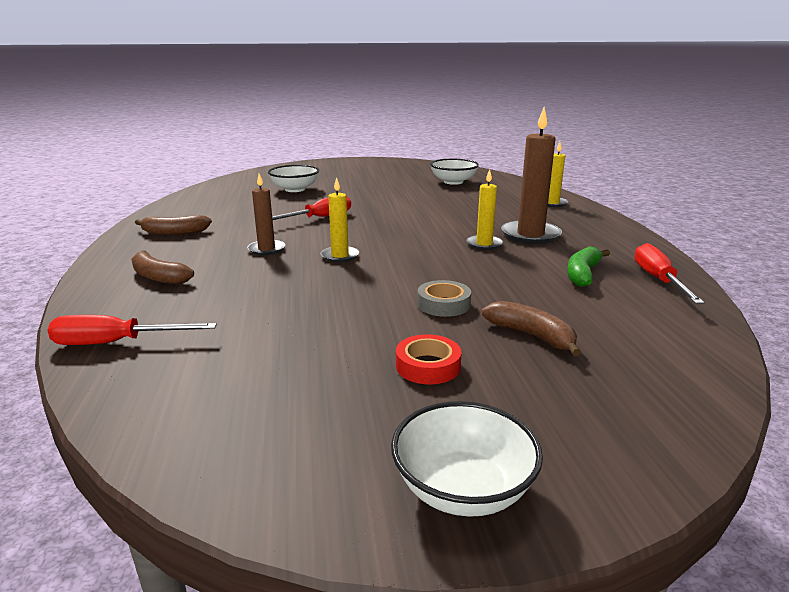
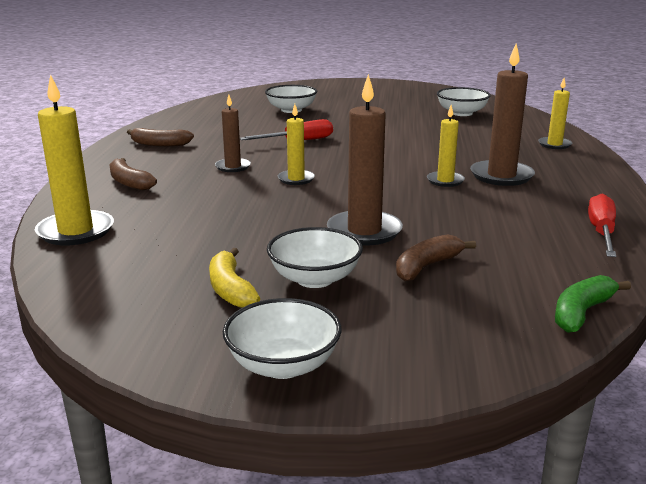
camera: 15 degrees right, 0 degrees up
red screwdriver [47,315,217,345] -> yellow candle [35,74,114,245]
red tape [396,334,462,384] -> white bowl [267,227,363,288]
grey tape [417,280,471,317] -> brown candle [327,74,403,246]
brown banana [482,301,581,356] -> brown banana turned 105 degrees counterclockwise [396,234,476,281]
green banana [567,246,610,287] -> green banana moved to [555,275,631,333]
none -> yellow banana [209,248,260,308]

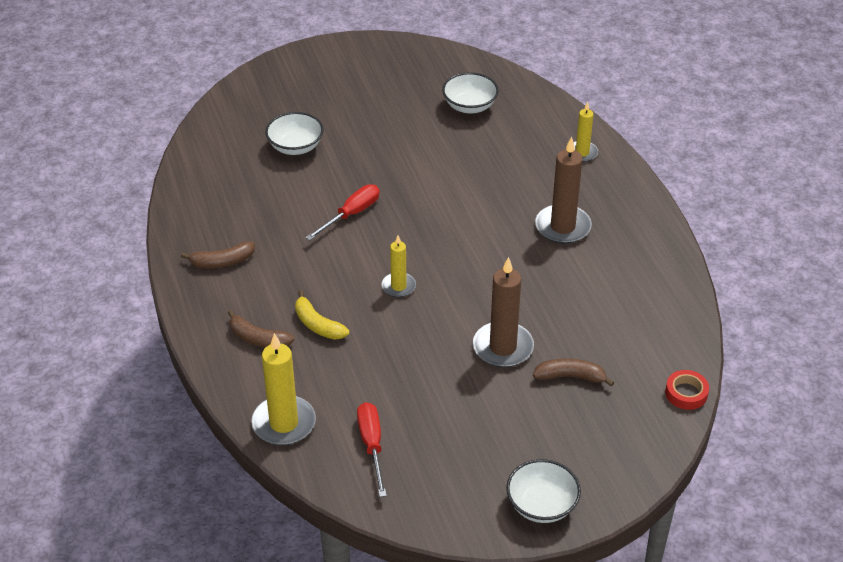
camera: 25 degrees left, 20 degrees up
yellow banana [209,248,260,308] -> yellow banana moved to [295,290,349,340]
brown candle [215,95,251,172] -> none
white bowl [267,227,363,288] -> none
brown banana [396,234,476,281] -> brown banana turned 75 degrees clockwise [533,358,614,387]
yellow candle [427,105,465,187] -> none
green banana [555,275,631,333] -> red tape [665,370,709,410]
red screwdriver [588,193,616,257] -> red screwdriver moved to [357,402,387,497]

